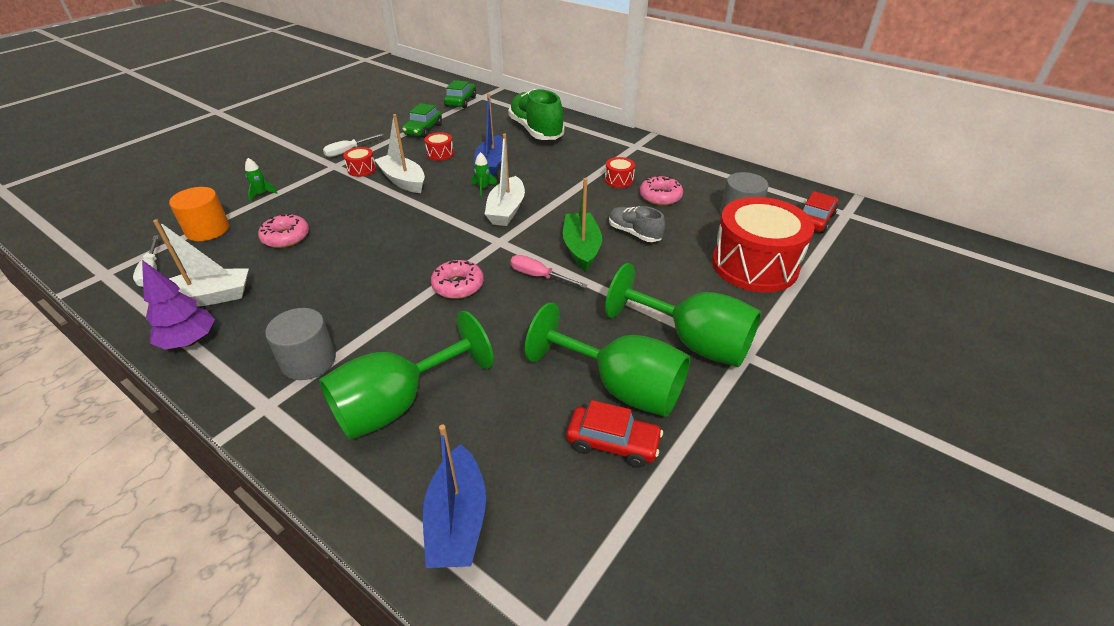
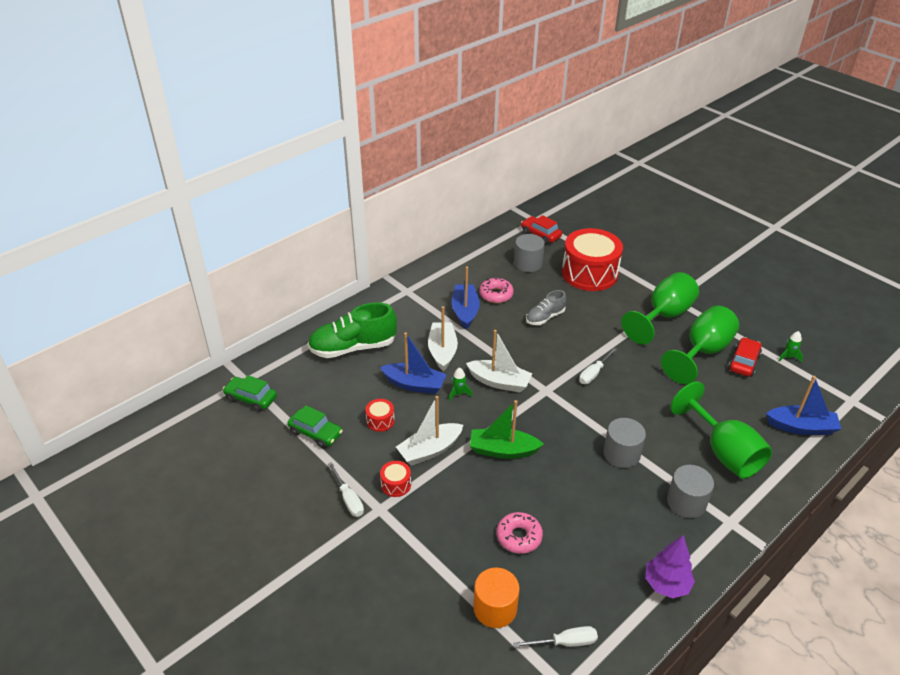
camera: 80 degrees left, 0 degrees up
white boat [153,219,249,307] -> white boat moved to [428,306,458,371]
green rocket [245,158,278,202] -> green rocket moved to [778,331,803,362]
pink donut [431,260,484,299] -> none
pink screwdriver [510,255,588,288] -> white screwdriver [579,347,618,384]
green boat [563,178,602,271] -> green boat moved to [470,400,544,459]
red drum [605,157,635,188] -> blue boat [452,266,480,329]
none -> grey cylinder [603,418,646,468]

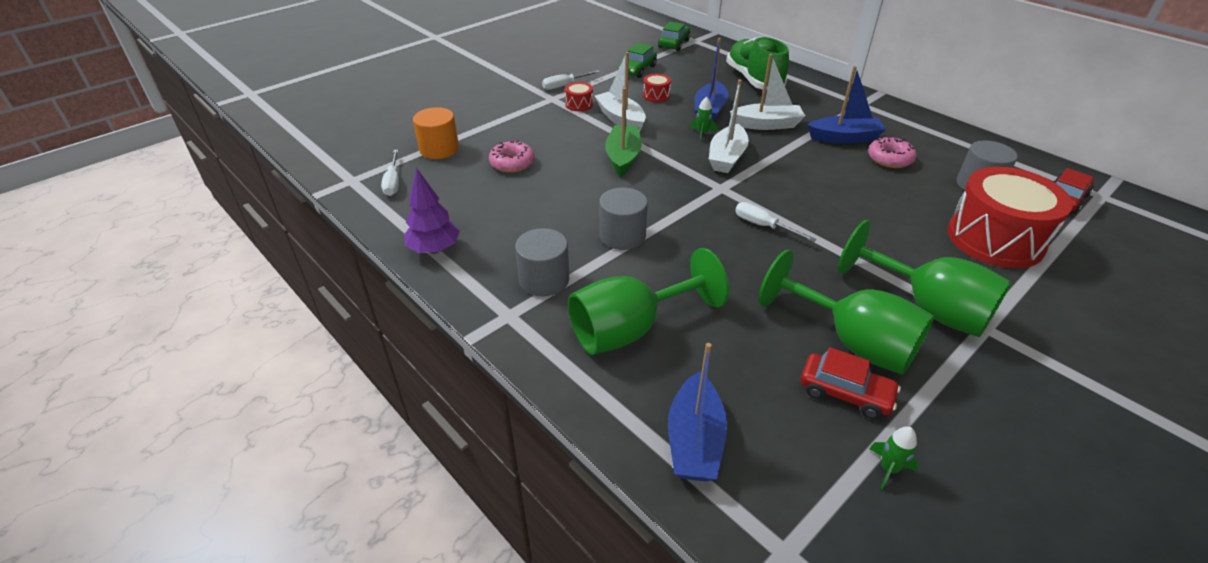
camera: 90 degrees right, 0 degrees up
grey shoe [526,290,566,325] -> none

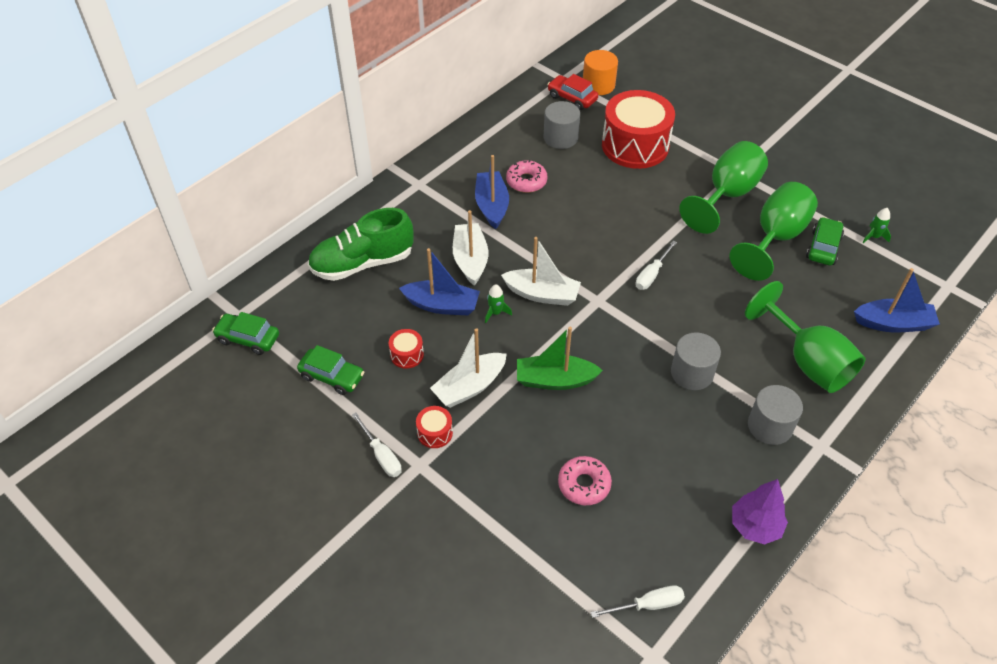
camera: 95 degrees left, 10 degrees up
orange cylinder [413,107,459,159] -> orange cylinder moved to [583,50,618,95]
red car [801,347,901,419] -> green car [806,217,844,266]

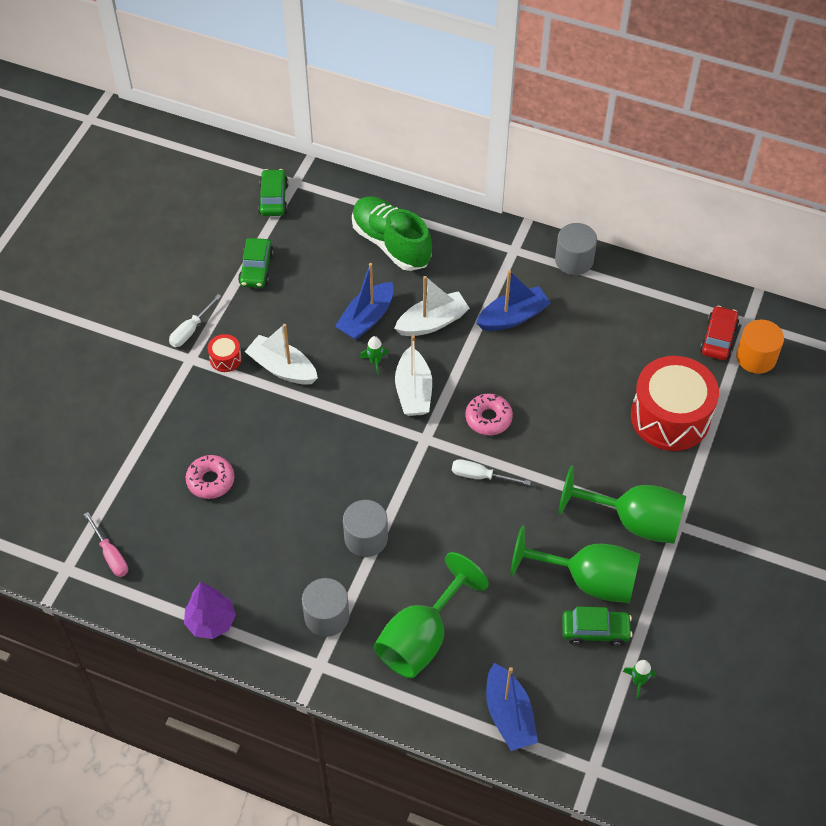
camera: 70 degrees right, 5 degrees up
red drum [389,329,424,368] -> none
blue boat [399,248,480,316] -> blue boat turned 45 degrees clockwise [335,263,394,340]
pink donut [506,160,548,193] -> pink donut moved to [465,393,513,435]
green boat [517,327,603,390] -> none
grey cylinder [544,101,580,149] -> grey cylinder moved to [555,223,597,275]
white screwdriver [591,585,685,618] -> pink screwdriver [84,512,128,577]

